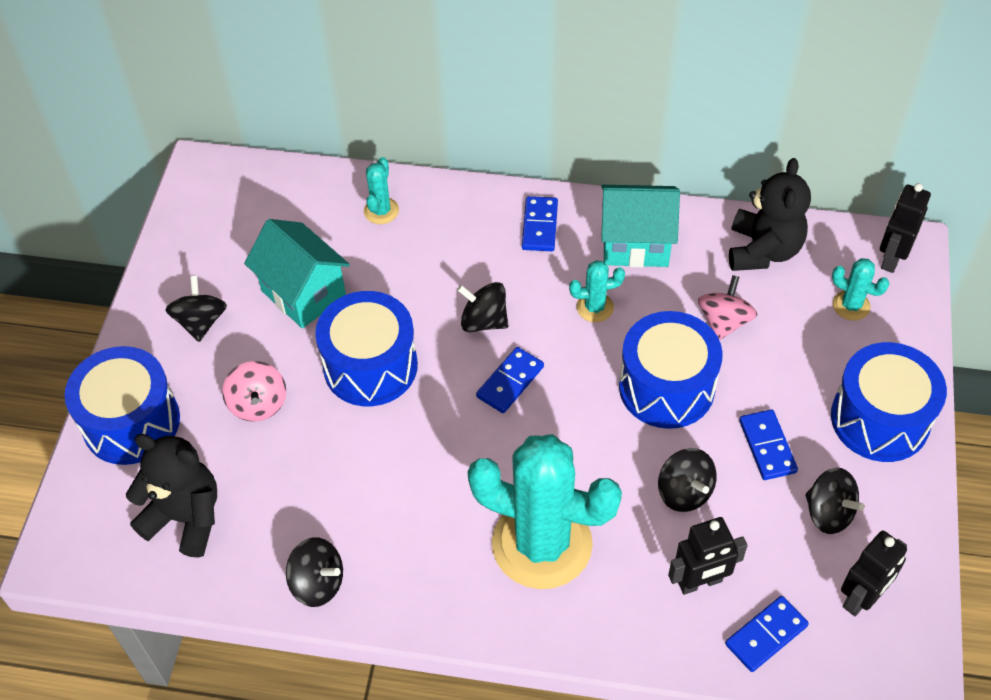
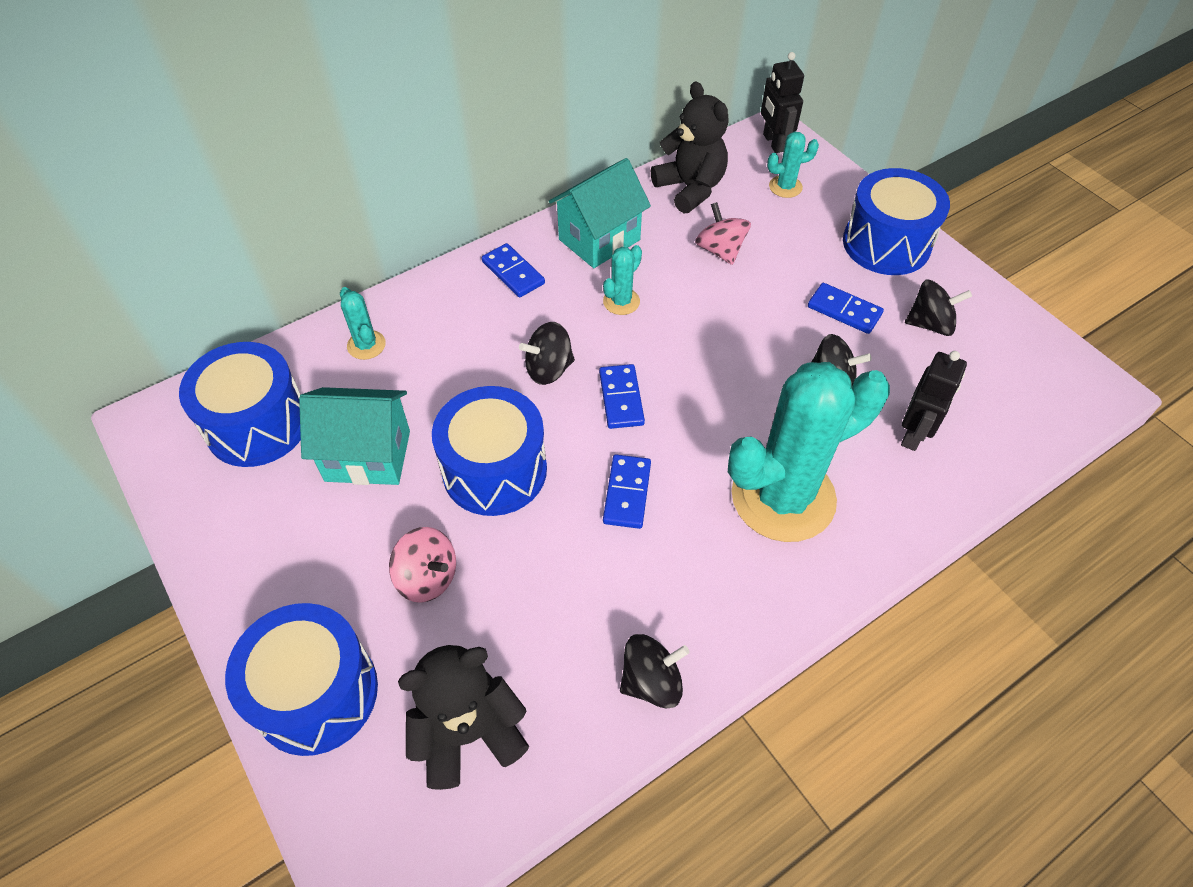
camera: 45 degrees left, 0 degrees up
black spinning top [165,276,227,342] -> none
blue drum [619,311,723,429] -> blue drum moved to [179,342,301,467]
blue domino [725,596,809,672] -> blue domino moved to [603,454,651,529]
black robot [841,531,907,616] -> none

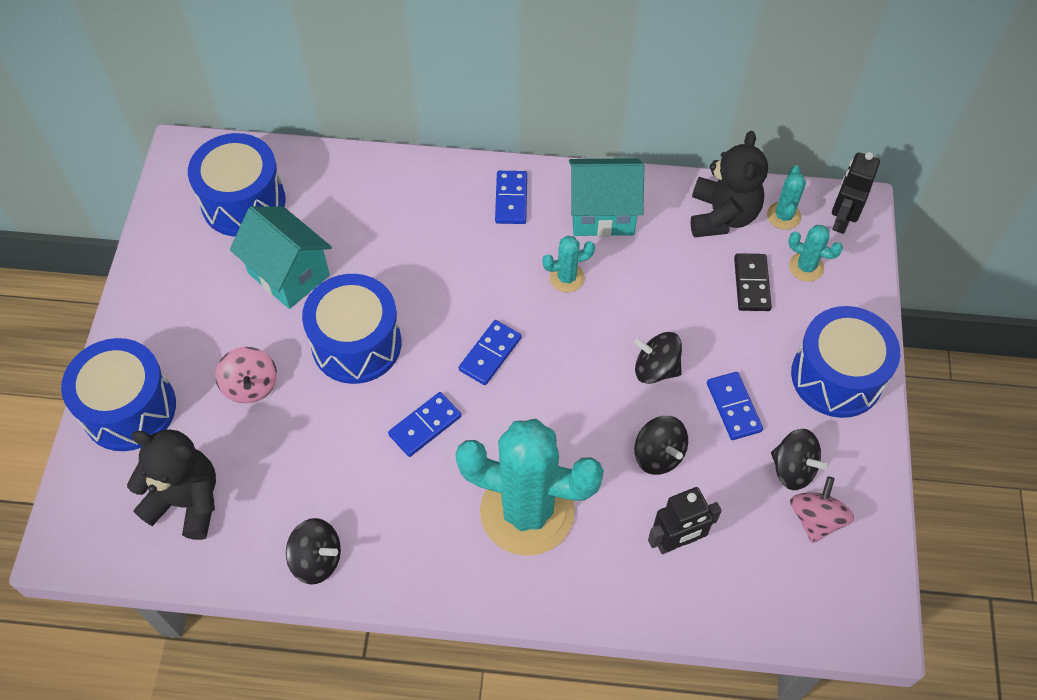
camera: 40 degrees right, 5 degrees up
turquoise cactus [340,287,386,360] -> turquoise cactus moved to [767,165,806,230]
black spinning top [519,322,575,385] -> black spinning top moved to [634,332,682,384]
pink spinning top [695,202,751,265] -> pink spinning top moved to [790,476,854,543]
none -> black domino [734,253,772,311]

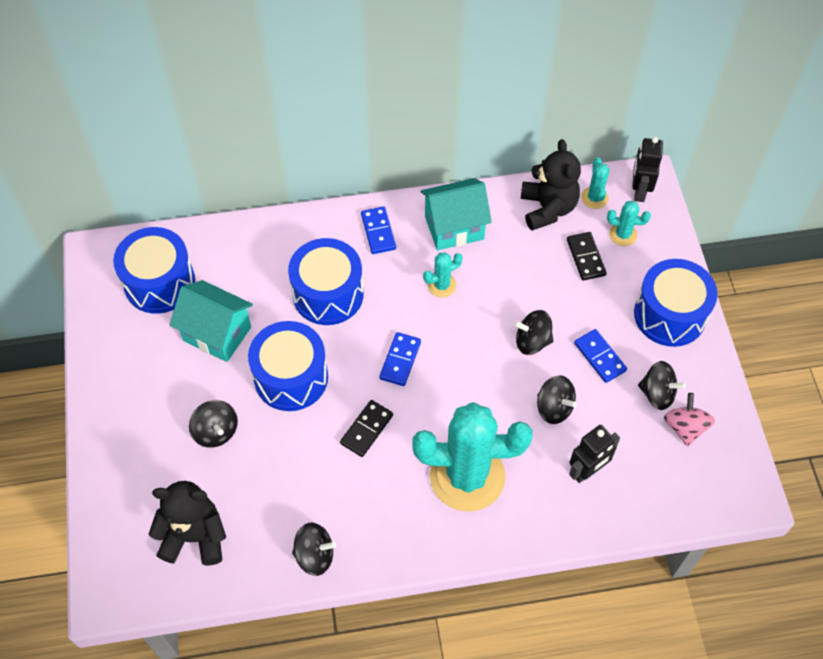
camera: 15 degrees left, 0 degrees up
blue drum [61,338,176,451] -> blue drum moved to [288,238,364,325]
pink spinning top [215,347,277,403] -> black spinning top [189,400,238,448]
blue domino [388,392,461,457] -> black domino [340,400,393,457]

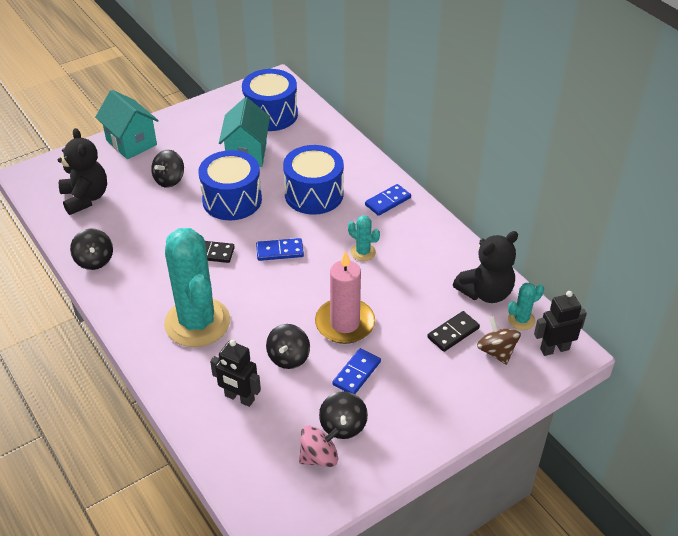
camera: 65 degrees right, 15 degrees down
turquoise house [420,178,492,250] -> turquoise house moved to [95,90,159,159]
black spinning top [514,310,553,355] -> pink candle [315,250,375,344]
turquoise cactus [607,201,651,246] -> brown spinning top [477,316,521,365]
blue drum [634,259,718,347] -> none

